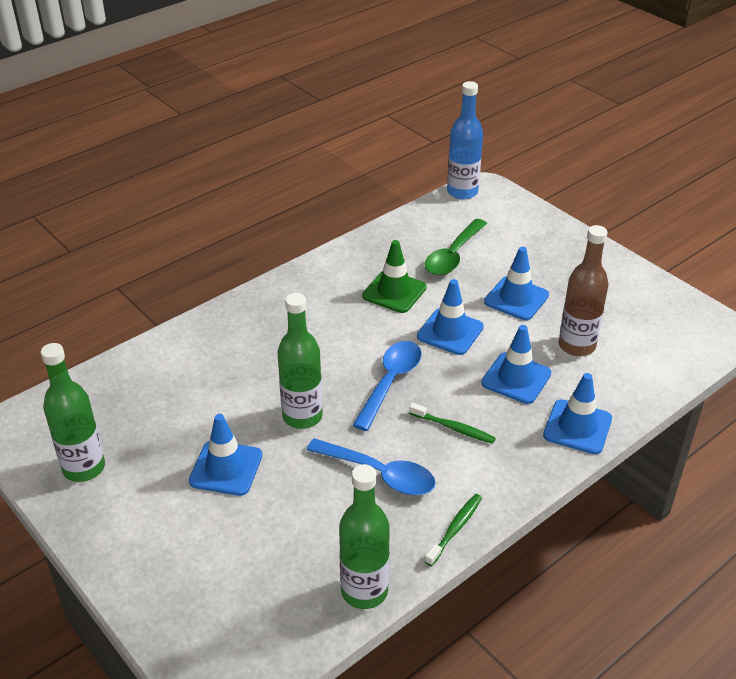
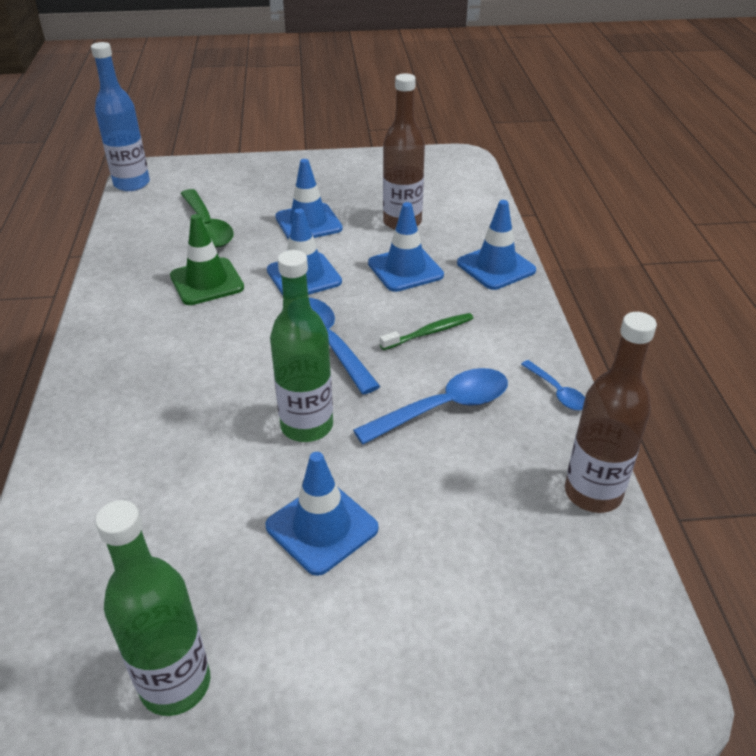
camera: 55 degrees left, 0 degrees up
green bottle [339,464,390,609] -> brown bottle [565,312,657,513]
green toothbrush [425,494,482,566] -> blue spoon [521,360,585,410]

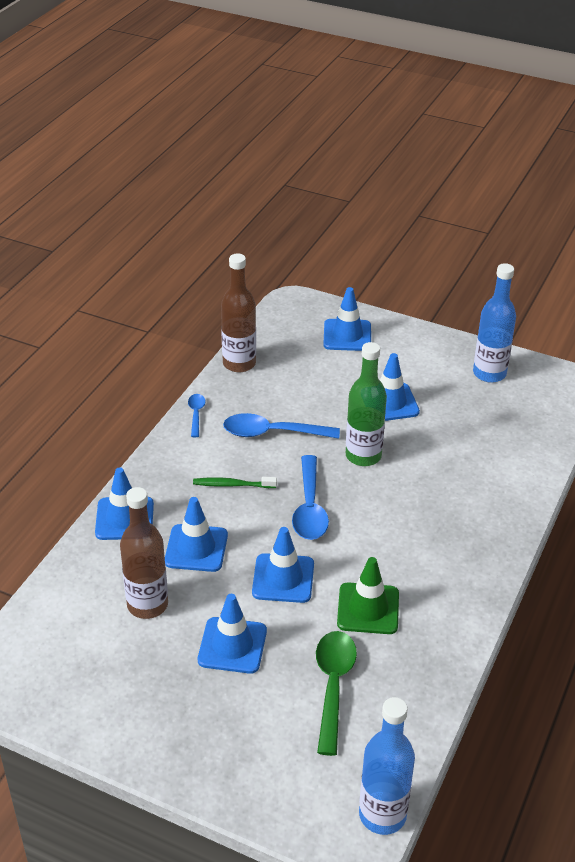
camera: 150 degrees left, 0 degrees up
green bottle [95,500,210,716] -> blue bottle [473,263,516,383]
none -> blue traffic cone [323,287,371,351]

